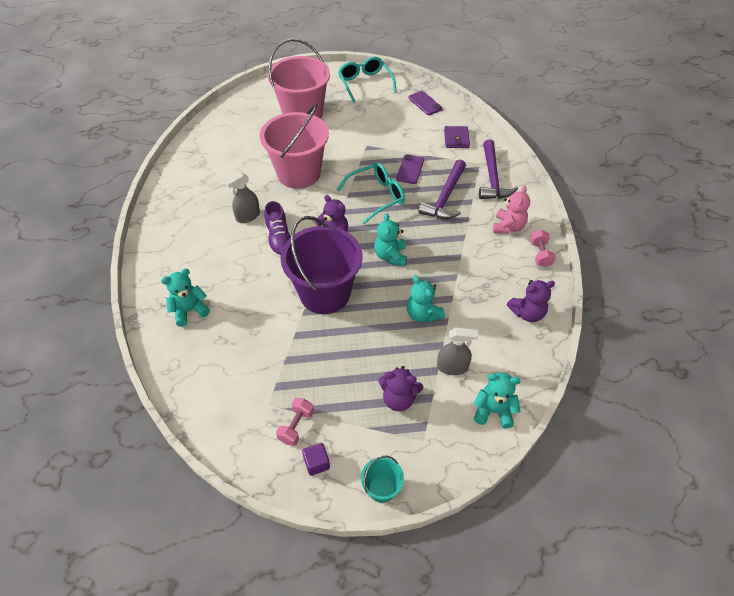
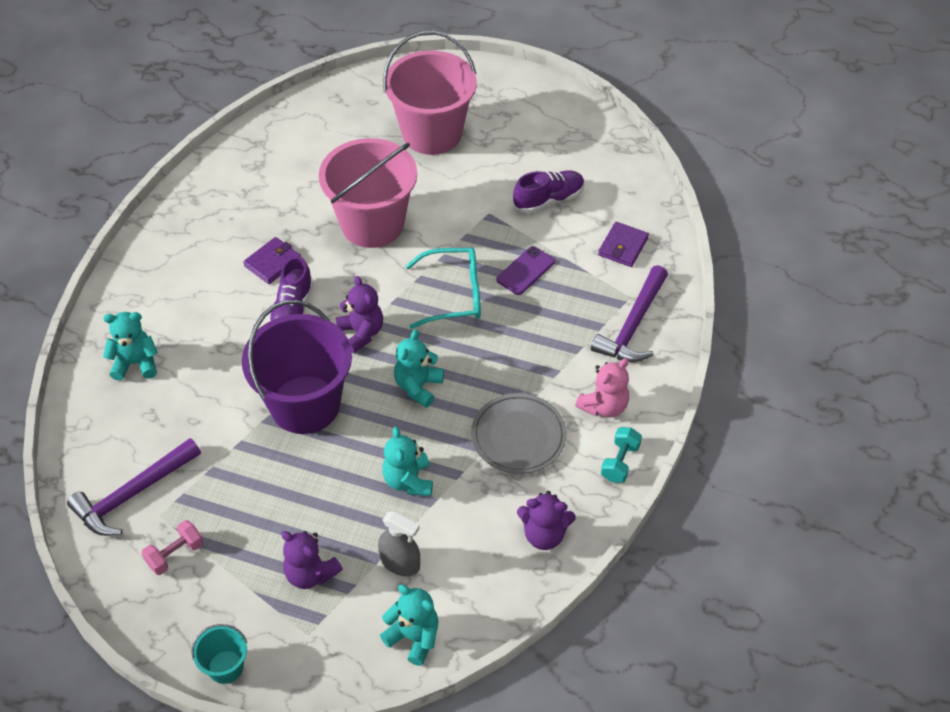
camera: 25 degrees right, 0 degrees up
grey spray bottle [225,173,260,223] -> purple wallet [243,237,301,284]
purple cube [302,443,330,476] -> none
turquoise glasses [338,57,397,103] -> none
purple phone [408,91,443,115] -> none
purple hammer [418,159,466,219] -> purple hammer moved to [67,438,201,536]
pink dumbbell [530,230,556,267] -> turquoise dumbbell [601,427,642,483]
none -> grey plate [471,393,567,474]
none -> purple shoe [513,170,585,213]

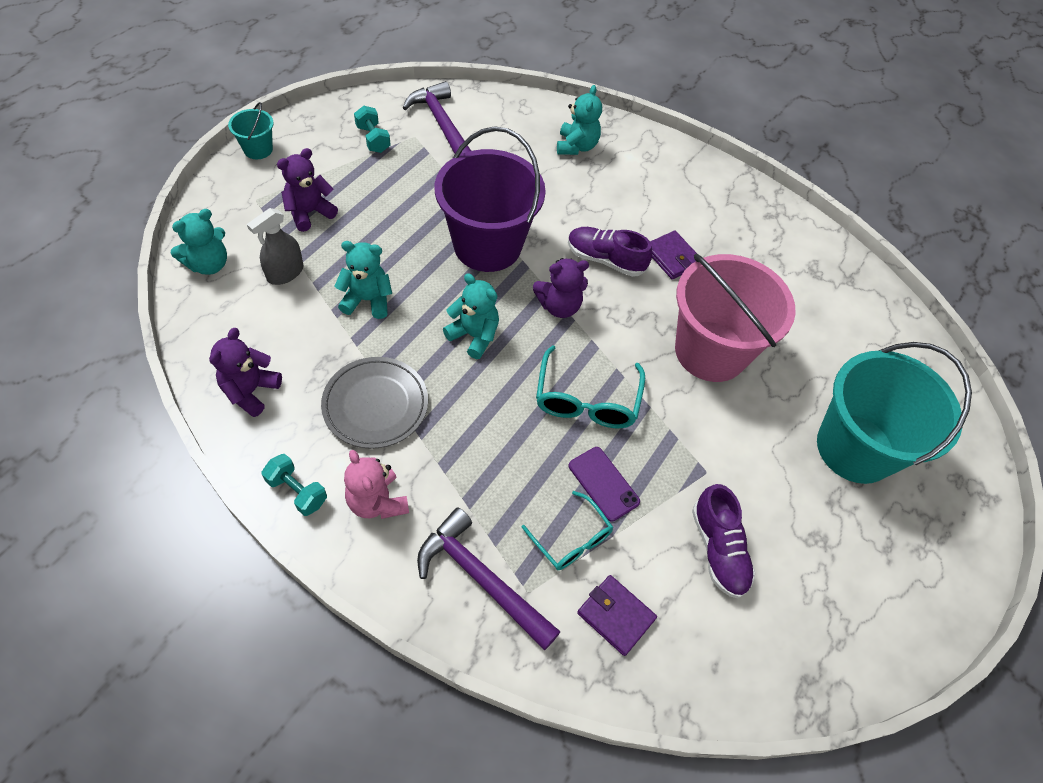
camera: 100 degrees right, 5 degrees up
pink dumbbell [142,520,203,575] -> turquoise dumbbell [354,106,391,153]
pink bucket [383,31,477,155] -> turquoise bucket [817,342,972,484]
none -> turquoise glasses [522,491,613,570]

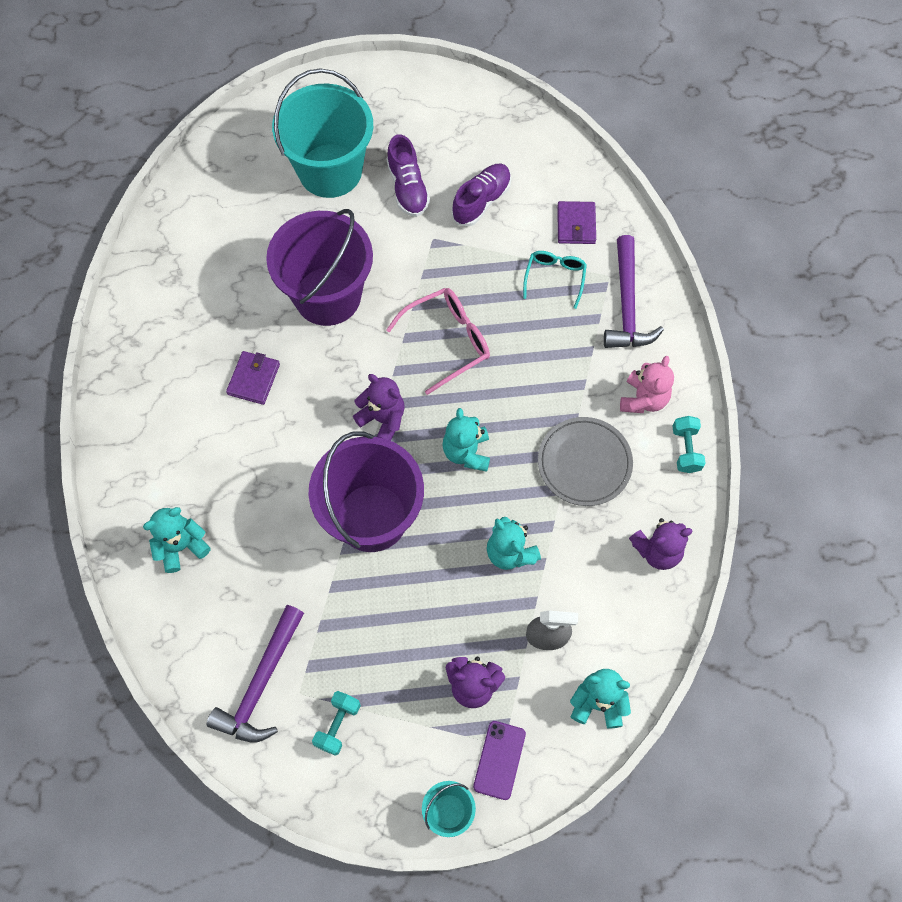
camera: 125 degrees left, 10 degrees up
turquoise glasses [536,345,645,428] -> pink glasses [386,288,490,395]
purple shoe [568,227,652,277] -> purple shoe moved to [387,134,430,217]
purple phone [569,447,640,522] -> purple phone moved to [473,721,526,800]
pink bucket [675,254,796,382] -> purple bucket [266,209,373,326]

